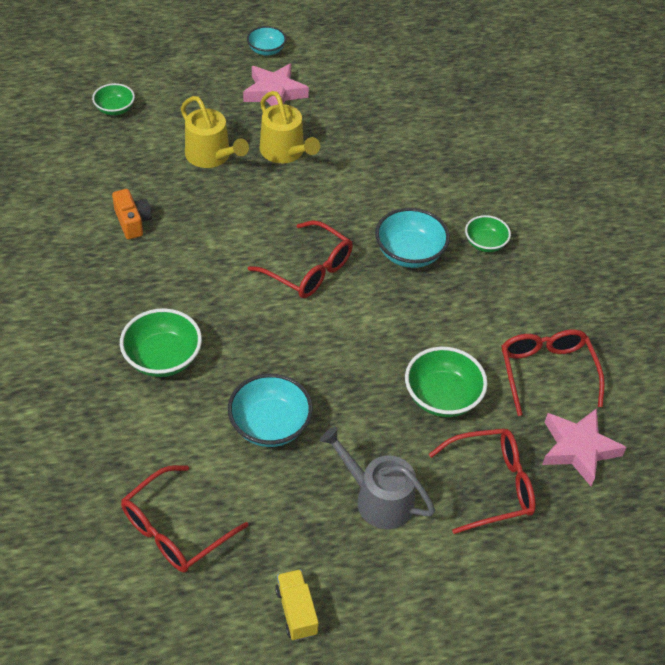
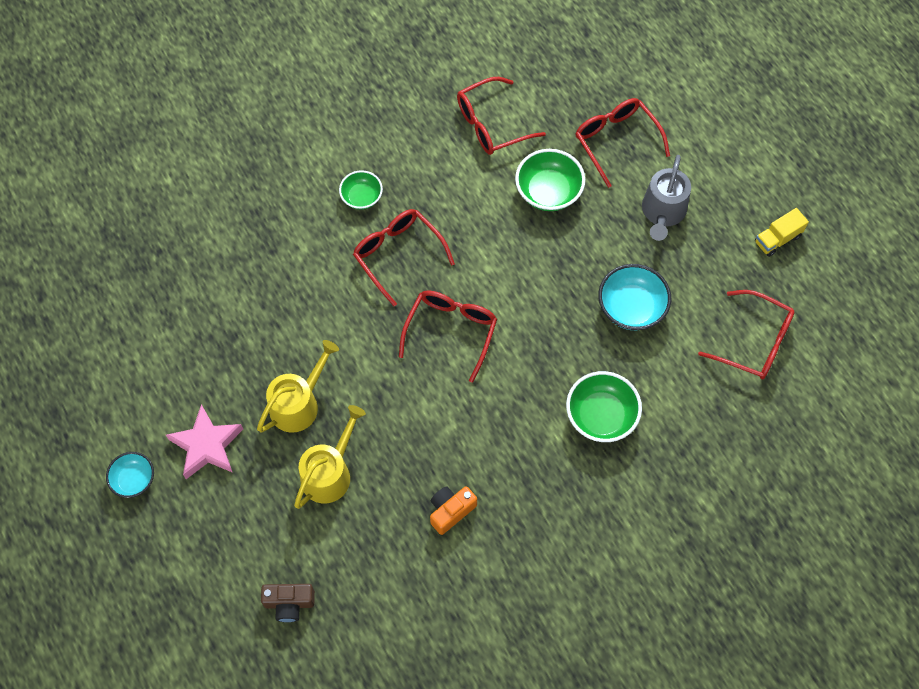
camera: 105 degrees left, 15 degrees up
green bowl [92,83,135,115] -> brown camera [261,584,315,622]
turquoise bowl [375,208,450,268] -> red glasses [353,209,455,306]
pink star [542,408,627,486] -> none

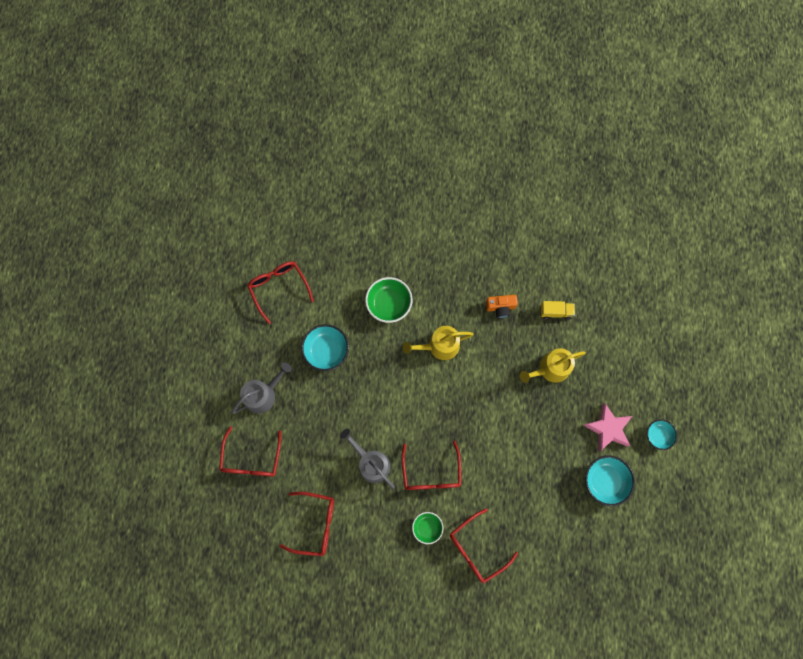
camera: 145 degrees left, 10 degrees up
yellow watering can [257,340,339,433] -> yellow watering can moved to [403,326,474,360]
brown camera [261,584,315,622] -> none
red glasses [399,291,497,382] -> red glasses moved to [450,508,518,583]
green bowl [515,149,585,211] -> none
yellow truck [755,208,809,257] -> yellow truck moved to [541,301,575,320]
none -> grey watering can [340,429,395,489]
none -> turquoise bowl [585,455,635,506]

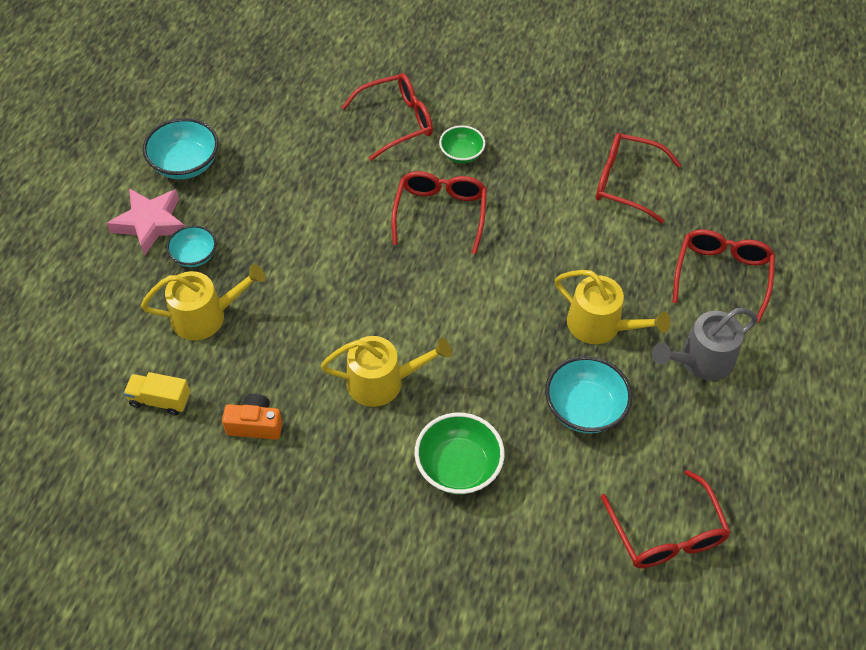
camera: 170 degrees left, 20 degrees down
grey watering can [340,429,395,489] -> none
turquoise bowl [647,419,677,450] -> turquoise bowl moved to [167,225,216,267]
none -> yellow watering can [555,270,671,344]

